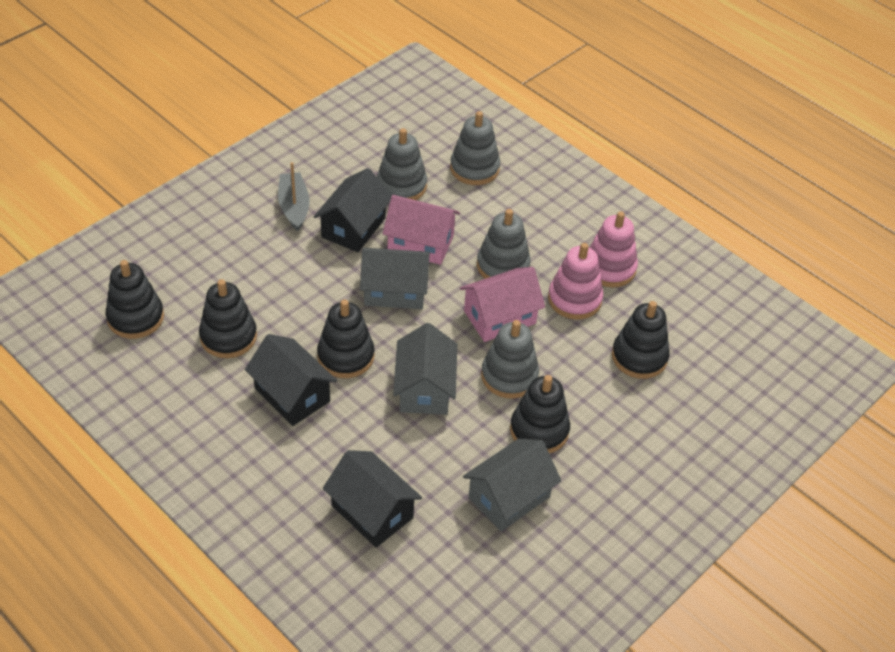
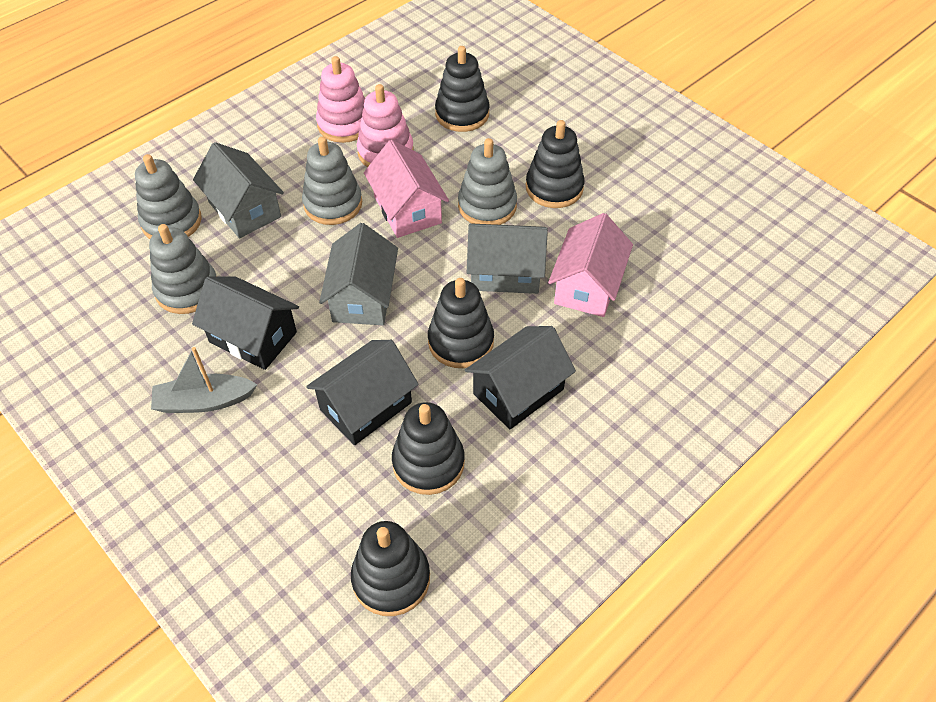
camera: 85 degrees left, 5 degrees up
black house [323,450,422,548] -> black house moved to [306,340,419,445]
pink house [383,195,460,265] -> pink house moved to [548,213,633,317]
grey house [463,439,561,531] -> grey house moved to [193,142,284,238]

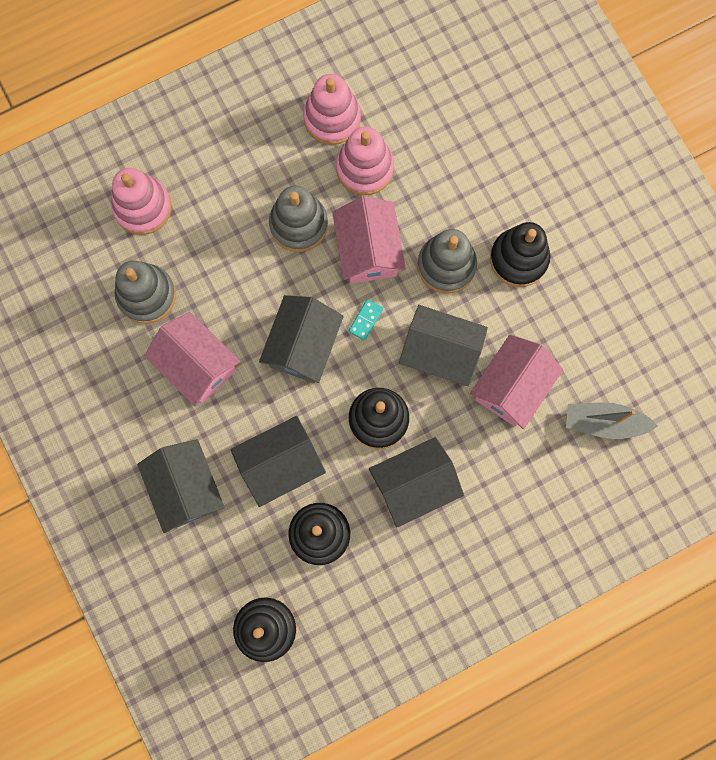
camera: 15 degrees right, 25 degrees up
grey stacking toy [135,154,202,239] -> pink stacking toy [111,168,172,235]
grey boat [151,347,258,413] -> grey boat moved to [566,402,658,439]
black house [192,277,299,370] -> pink house [144,312,240,406]
grey house [193,142,284,238] -> grey house moved to [137,439,225,533]
black stacking toy [435,46,490,132] -> none
none -> turquoise domino [349,299,383,341]

